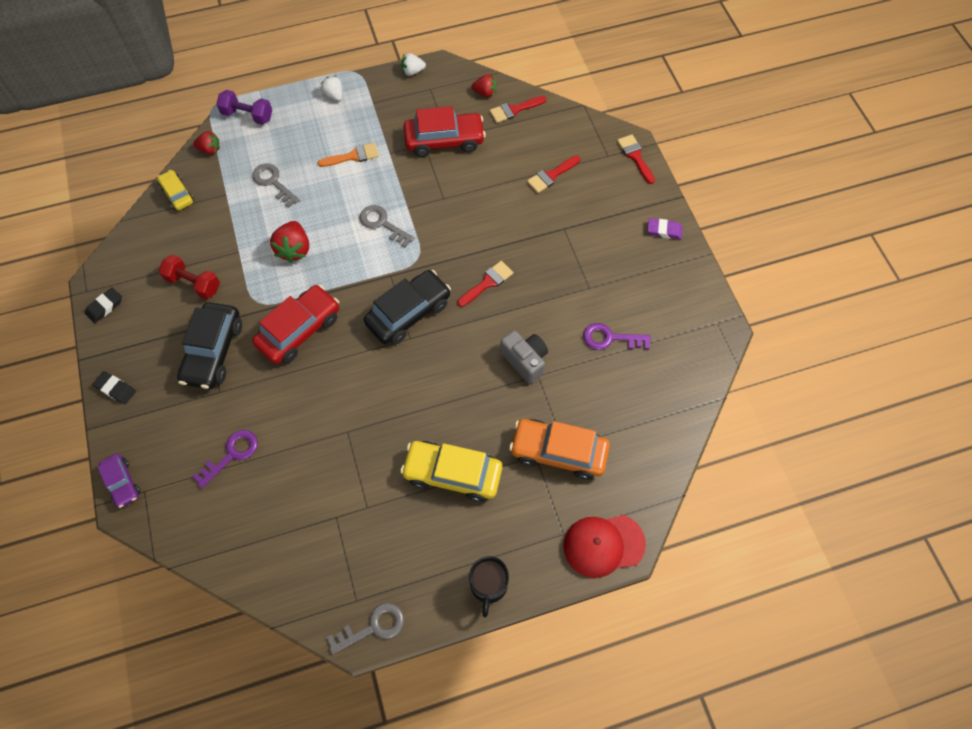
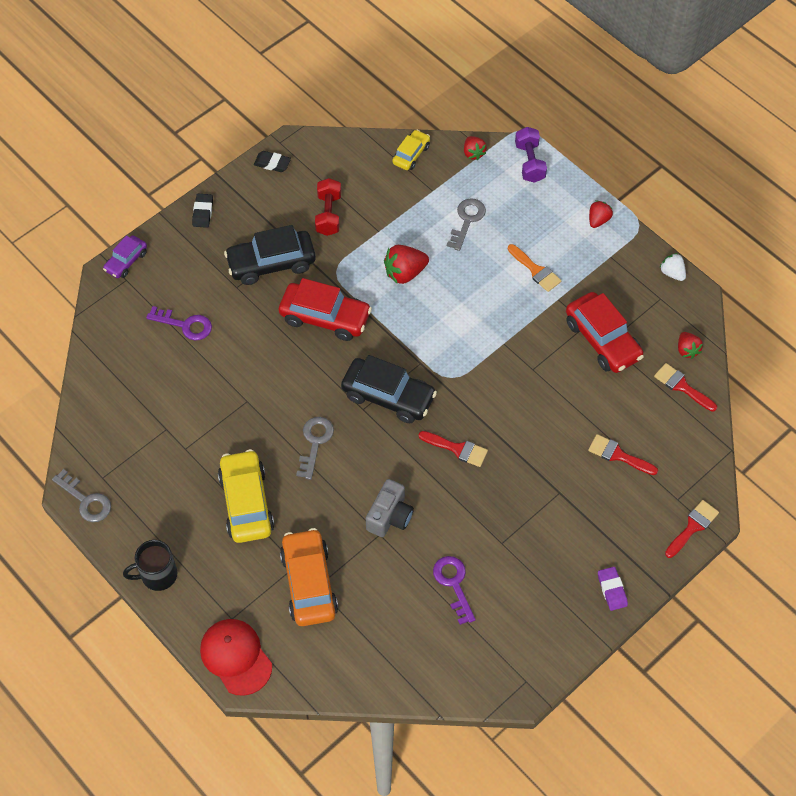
camera: 65 degrees right, 5 degrees down
white strawberry [321,76,342,101] -> red strawberry [589,201,613,228]
grey key [360,205,414,247] -> grey key moved to [296,417,334,480]

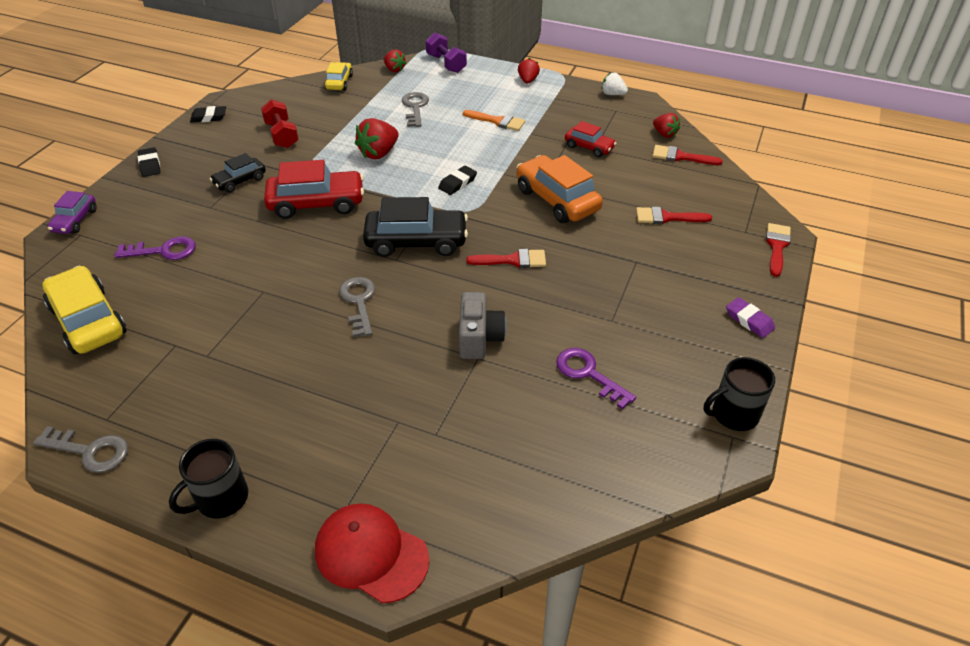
camera: 25 degrees left, 15 degrees down
yellow car [218,449,274,543] -> yellow car moved to [42,266,127,354]
black car [224,225,316,285] -> black car [210,153,266,193], size x0.56
orange car [280,528,338,626] -> orange car moved to [516,155,603,223]
red car [566,292,644,373] -> red car [565,121,616,157], size x0.56
none -> black eraser [438,166,477,195]
none -> black mug [704,357,775,431]

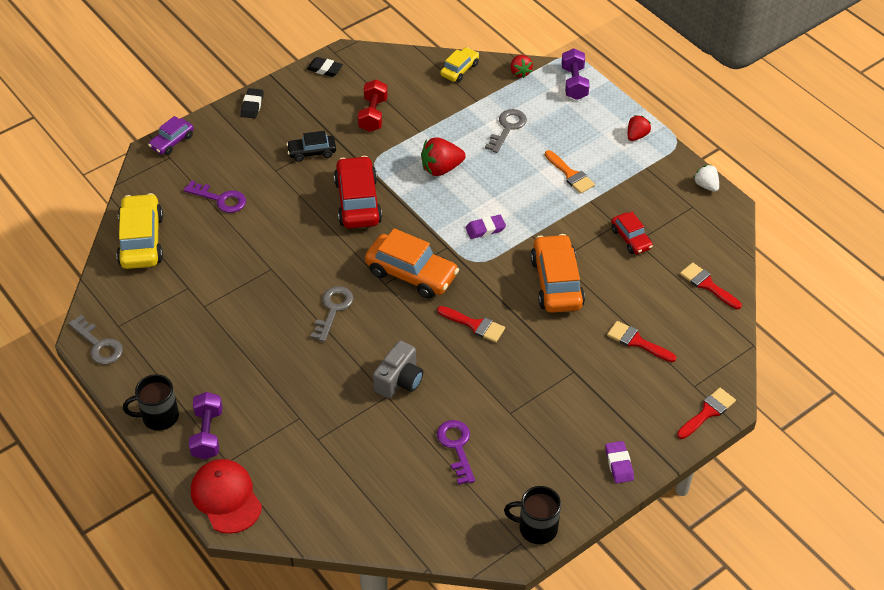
camera: 30 degrees right, 5 degrees up
red car [264,160,364,219] -> red car turned 120 degrees counterclockwise [334,156,382,229]
black car [363,197,468,257] -> orange car [365,228,459,299]
black eraser [438,166,477,195] -> purple eraser [466,215,506,239]
red strawberry [653,113,680,138] -> none
none -> purple dumbbell [189,392,222,459]

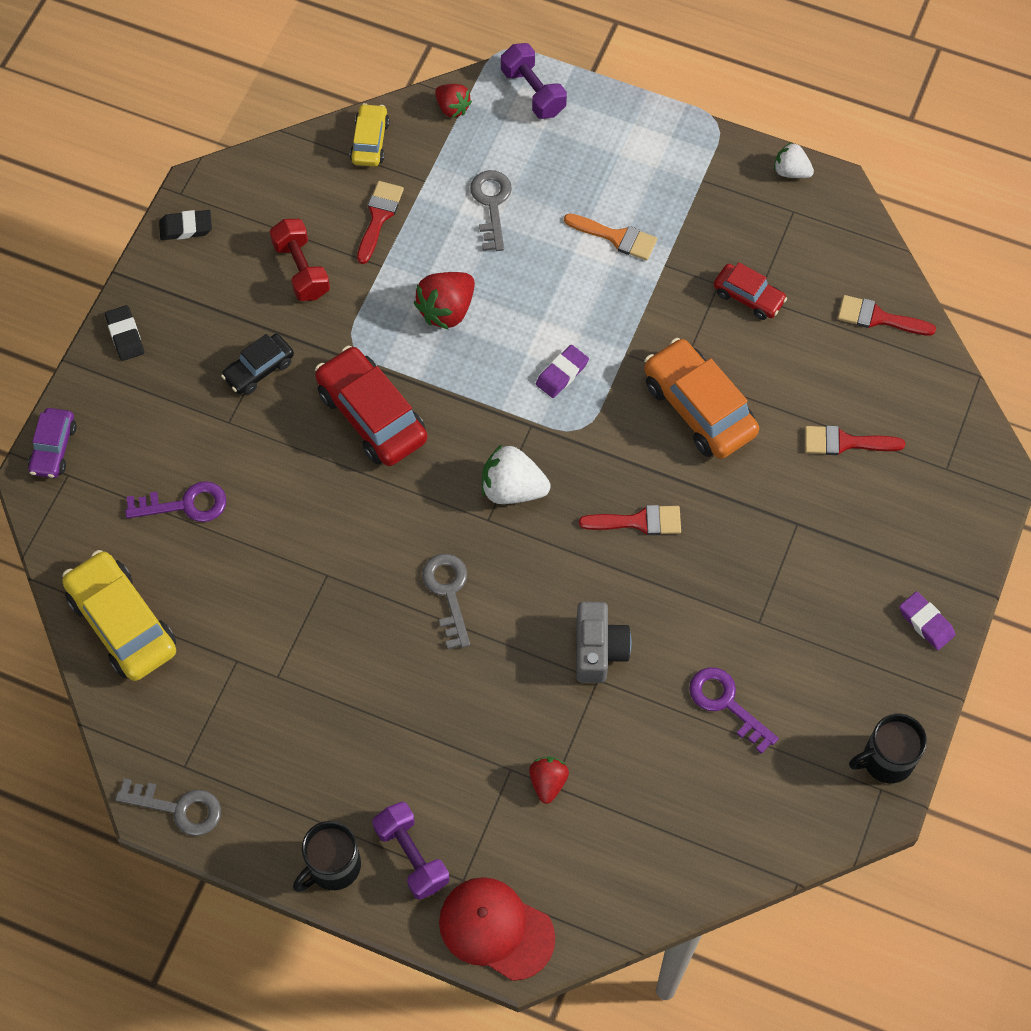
camera: 30 degrees left, 15 degrees up
orange car [365,228,459,299] -> white strawberry [482,445,551,504]
red strawberry [628,115,651,141] -> red strawberry moved to [529,756,569,804]
red brush [677,388,736,439] -> red brush moved to [357,181,404,264]

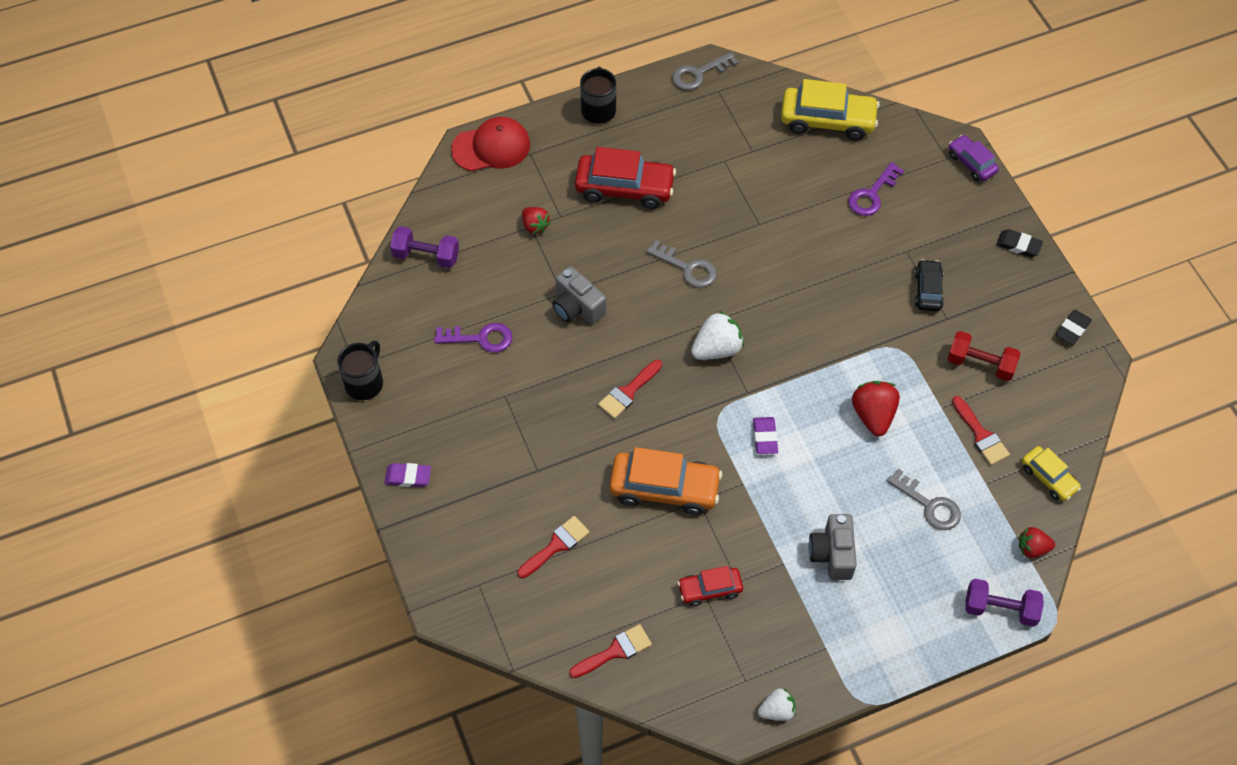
camera: 135 degrees right, 5 degrees down
red car [315,346,427,466] -> red car moved to [575,147,676,209]
purple dumbbell [372,802,449,900] -> purple dumbbell moved to [390,226,459,268]
orange brush [564,214,657,260] -> grey camera [809,514,857,580]

